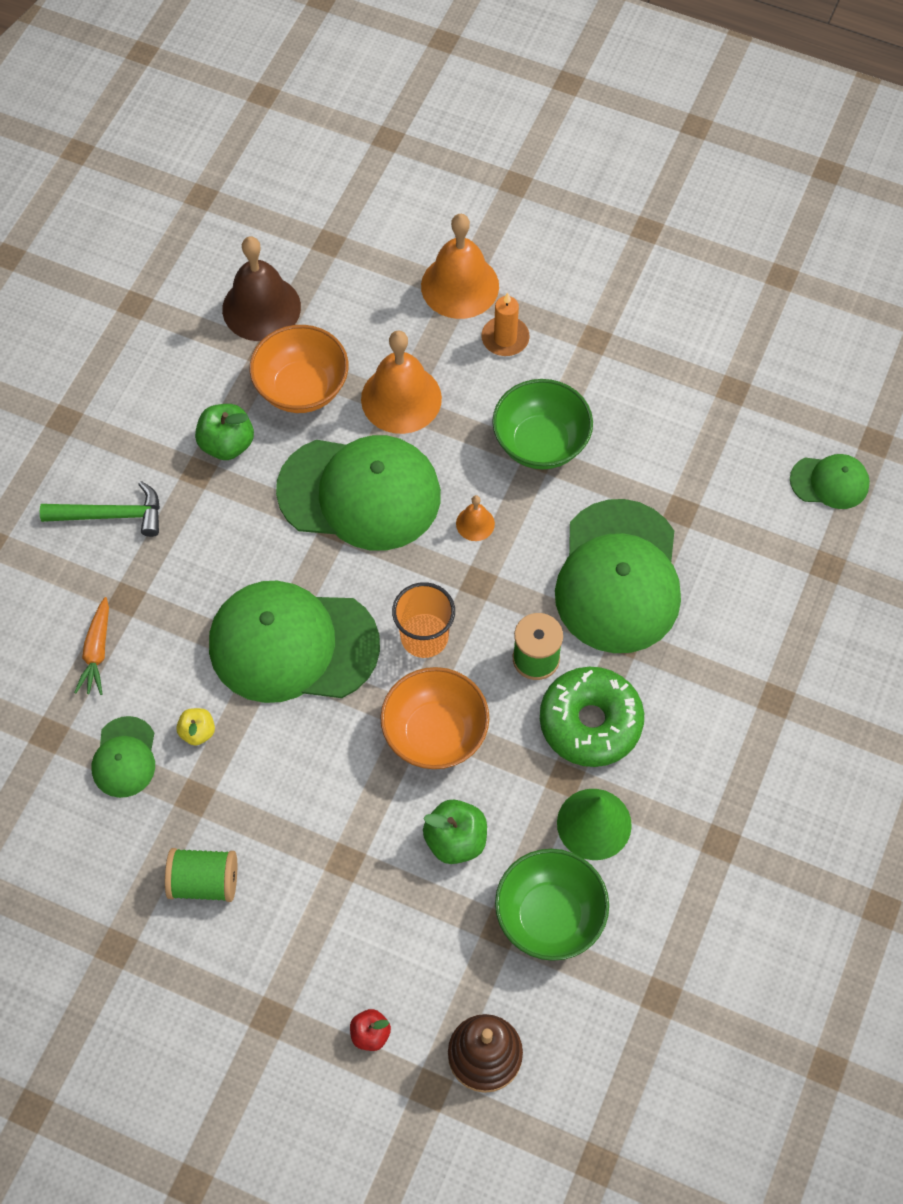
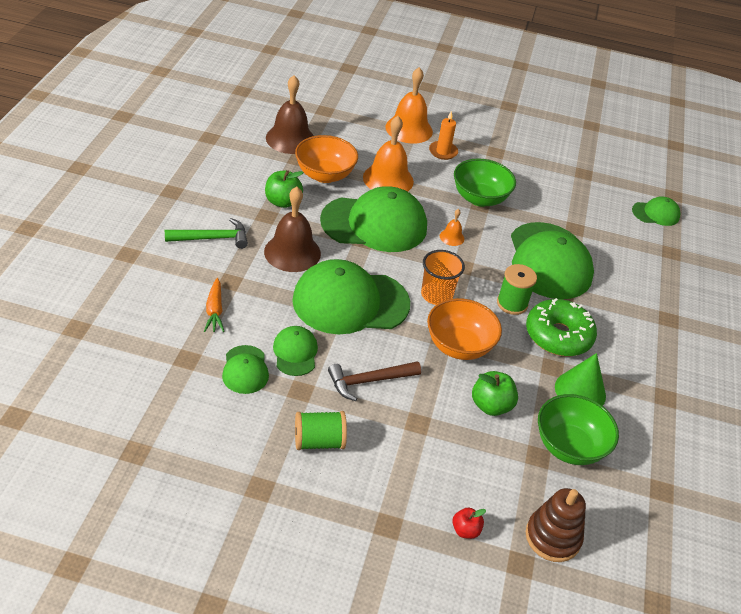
camera: 15 degrees left, 20 degrees down
yellow apple [176,708,215,746] -> green cap [273,326,318,376]
none -> brown bell [264,186,321,272]
none -> brown hammer [328,361,421,401]

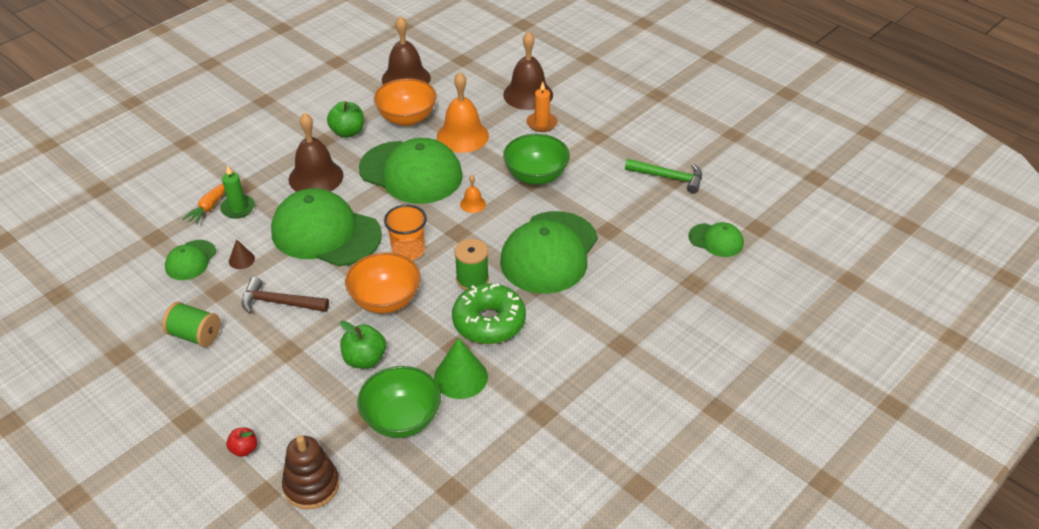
camera: 35 degrees right, 0 degrees up
green hammer [165,218,248,249] -> green hammer moved to [625,159,702,194]
green cap [273,326,318,376] -> brown cone [229,239,255,269]
orange bell [386,67,433,144] -> brown bell [503,31,553,110]
none -> green candle [220,165,255,219]

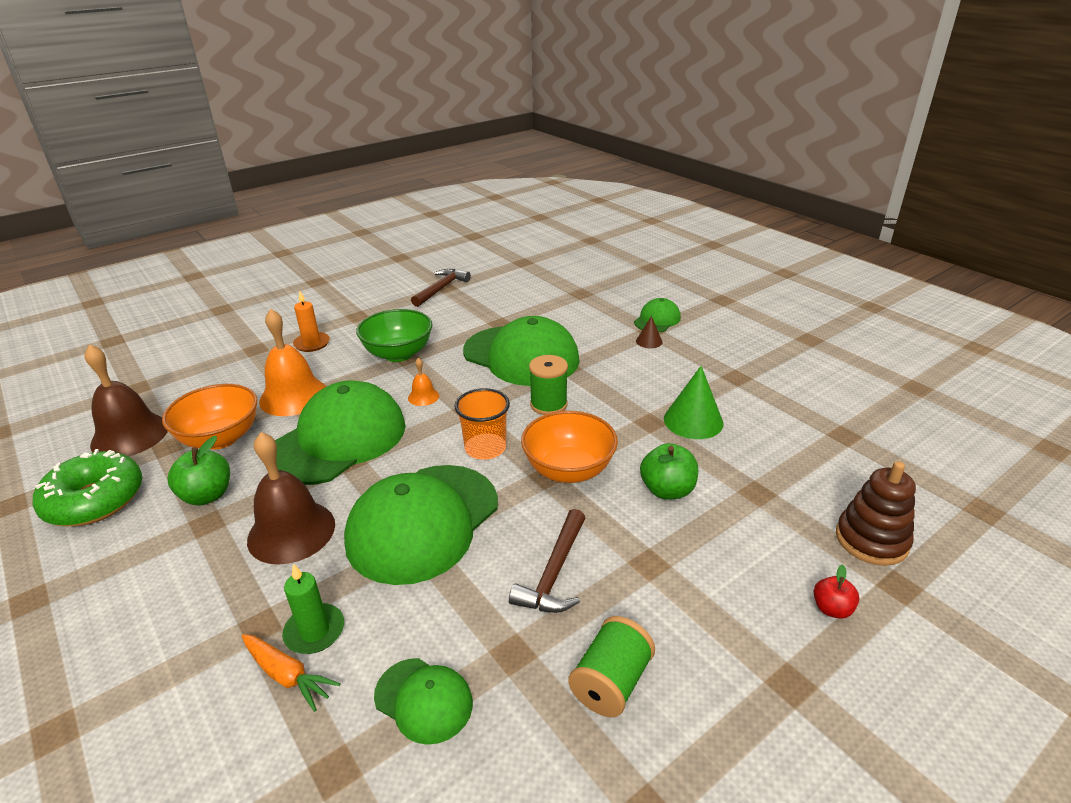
camera: 80 degrees left, 10 degrees down
brown cone [229,239,255,269] -> brown cone moved to [636,316,663,348]
green bowl [357,366,441,438] -> none
green donut [452,283,526,344] -> green donut moved to [33,449,142,526]
brown bell [503,31,553,110] -> none
green hammer [625,159,702,194] -> brown hammer [411,269,471,307]
green cap [688,222,744,257] -> green cap moved to [634,298,681,332]

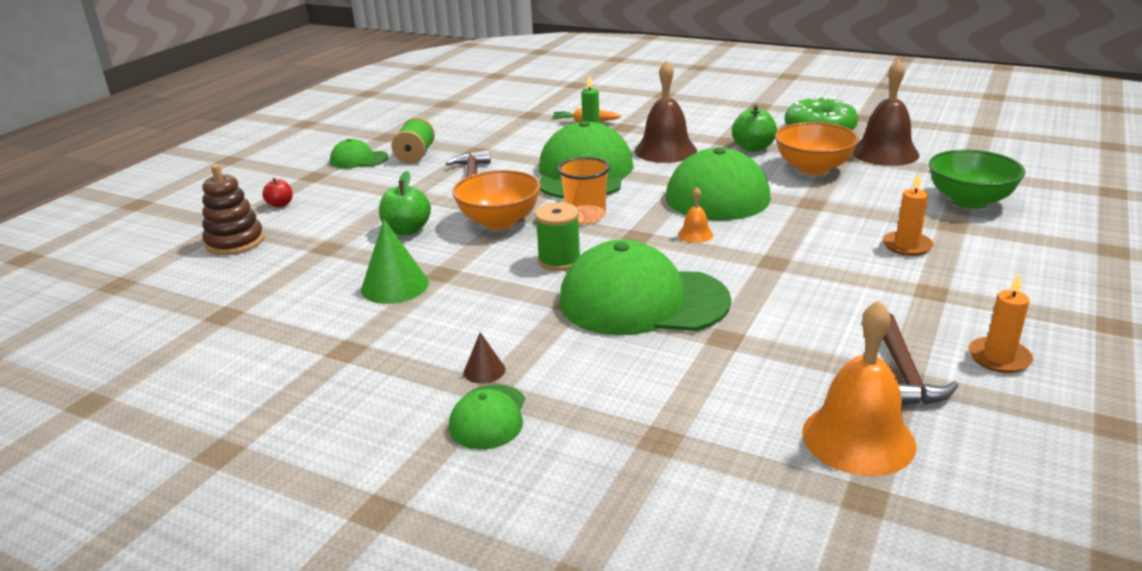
camera: 155 degrees right, 5 degrees down
orange bell [259,309,326,416] -> orange bell moved to [802,300,916,476]
green bowl [356,309,432,362] -> green bowl moved to [929,150,1025,209]
green cap [374,658,473,745] -> green cap moved to [330,139,389,168]
none -> orange candle [968,274,1033,373]

